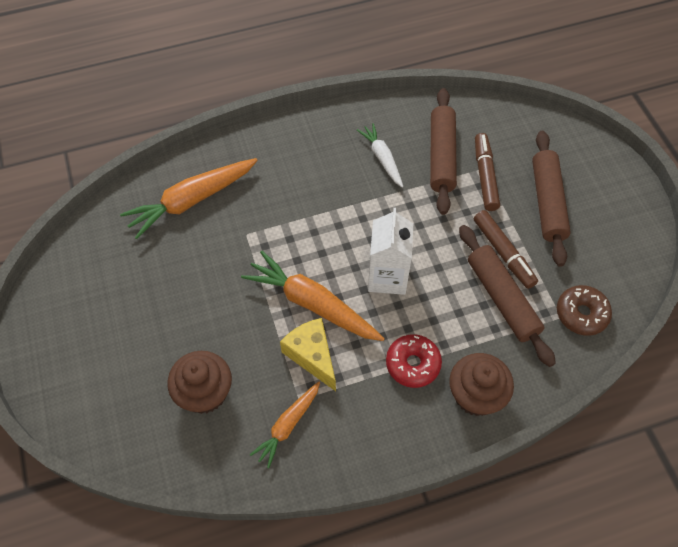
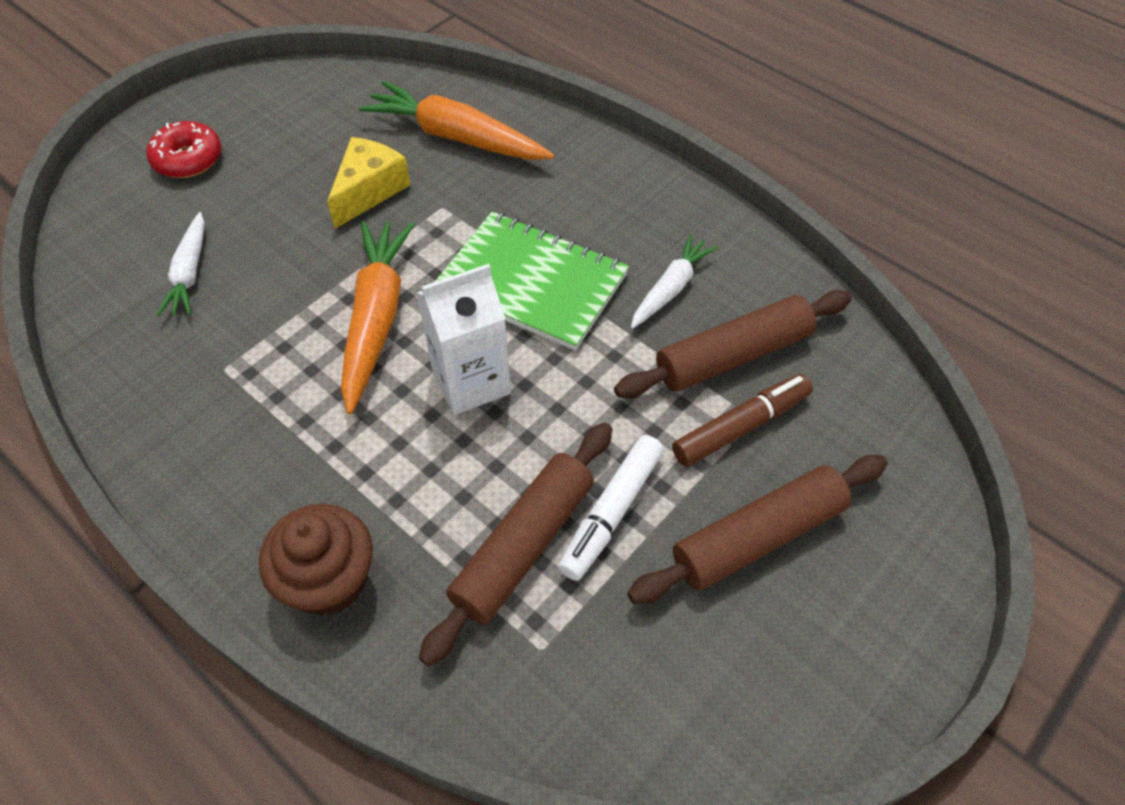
camera: 60 degrees right, 5 degrees down
brown cupcake [167,351,232,414] -> white carrot [157,212,205,316]
orange carrot [250,381,320,468] -> none
yellow cheese [280,318,336,391] -> yellow cheese moved to [327,137,410,229]
red donut [386,334,442,388] -> red donut moved to [146,121,222,178]
brown marker [474,210,538,289] -> white marker [558,435,664,581]
brown donut [557,285,612,336] -> none
none -> green notebook [435,212,629,351]

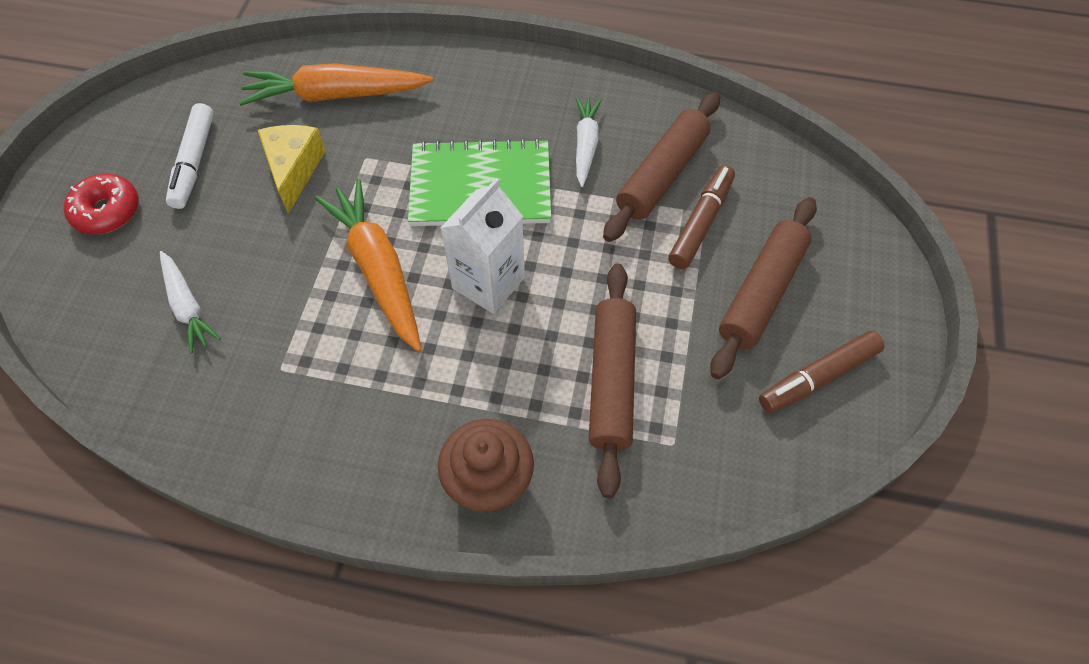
camera: 30 degrees left, 5 degrees up
white marker [558,435,664,581] -> white marker moved to [166,103,214,209]
none -> brown marker [759,331,885,413]

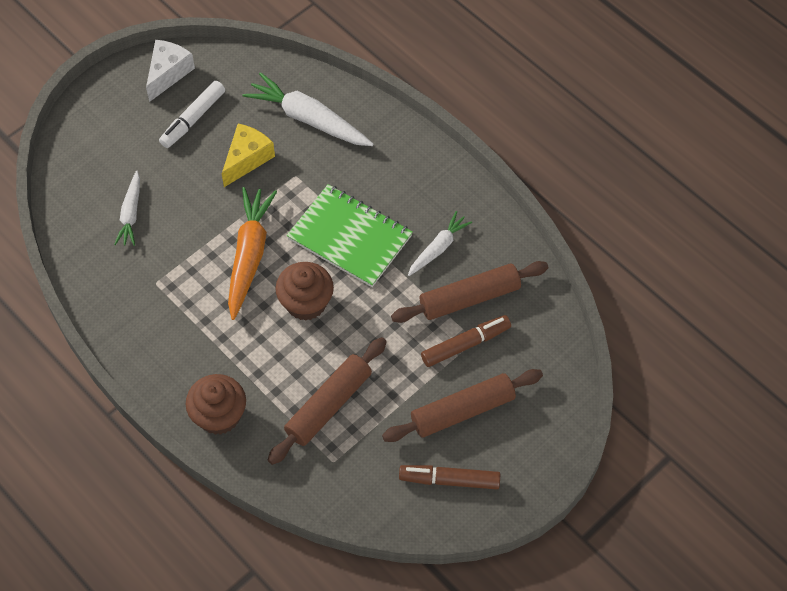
camera: 35 degrees right, 0 degrees up
red donut [64,174,139,234] -> none
orange carrot [239,63,433,106] -> white carrot [243,72,373,146]
white carton [441,178,525,314] -> brown cupcake [276,262,334,321]
none -> white cheese [146,40,195,102]

